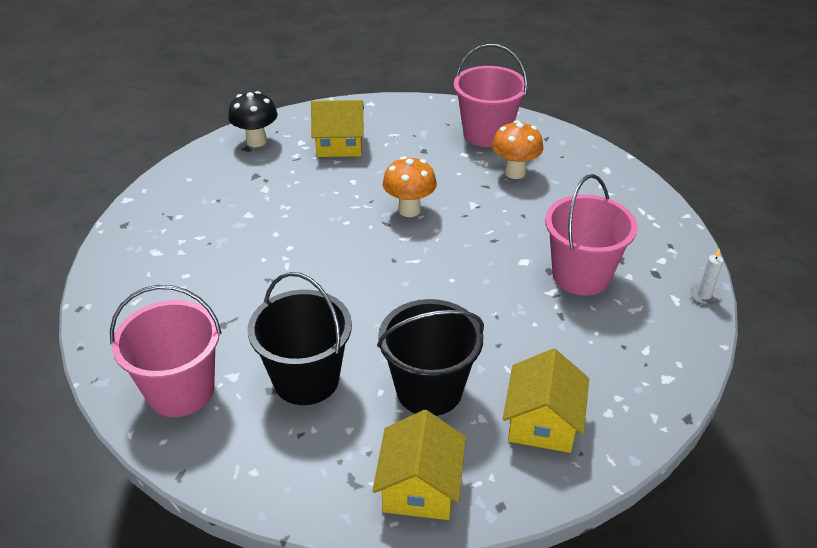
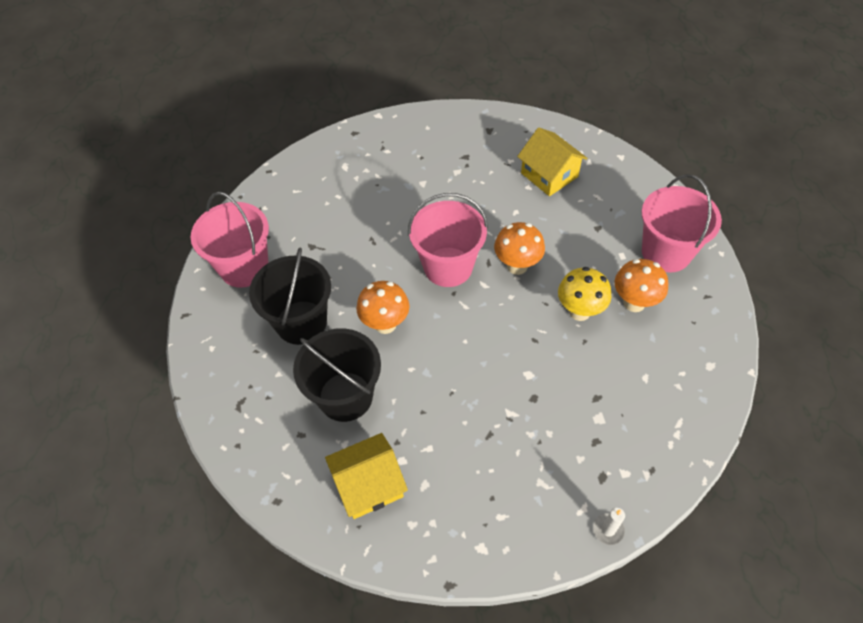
camera: 55 degrees right, 15 degrees up
black mushroom [228,91,278,147] -> none
yellow house [372,410,466,520] -> none
pink bucket [545,174,638,296] -> pink bucket moved to [408,193,488,287]
none -> orange mushroom [356,281,410,334]
none -> yellow mushroom [558,267,611,321]

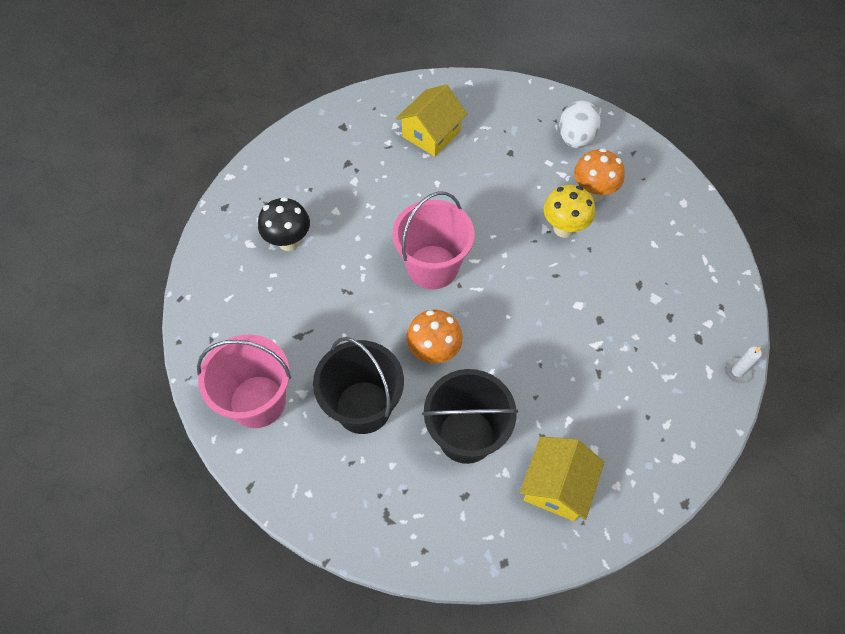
camera: 45 degrees left, 5 degrees up
orange mushroom [494,222,545,275] -> none
yellow house [517,127,588,196] -> yellow house turned 60 degrees counterclockwise [396,85,467,157]
pink bucket [642,174,722,273] -> white egg [559,100,601,148]
none -> black mushroom [258,197,310,251]

